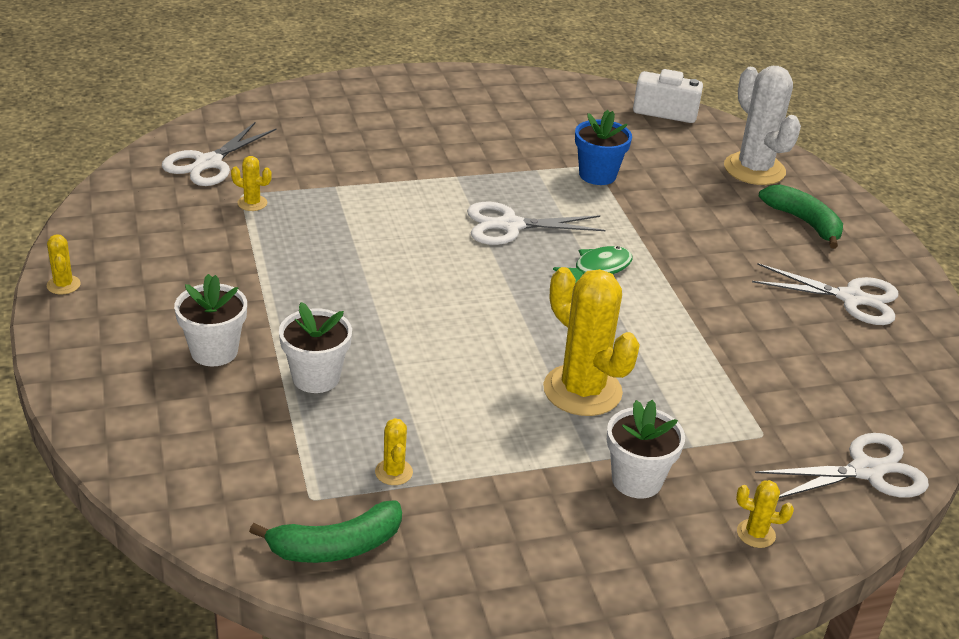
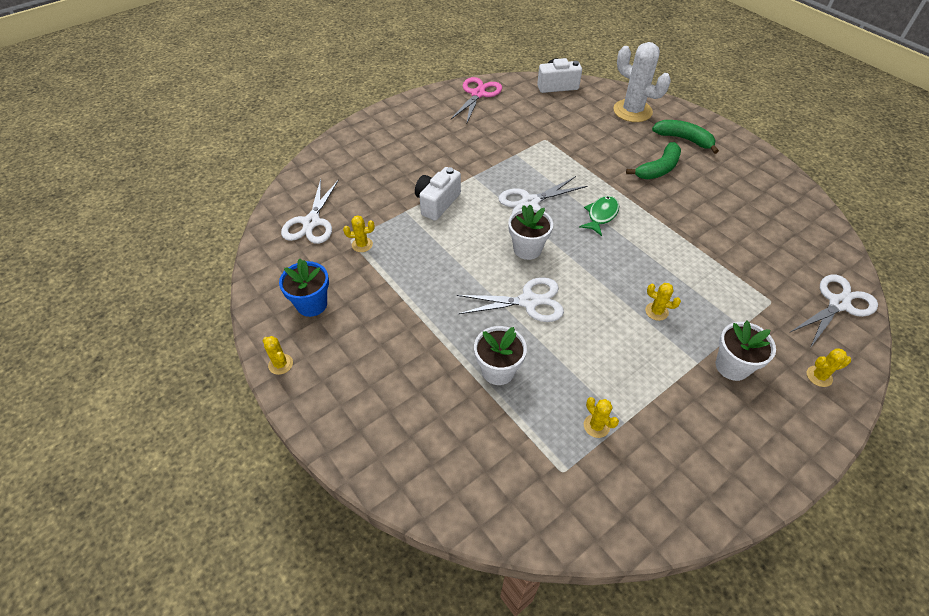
camera: 20 degrees left, 15 degrees up
white flower pot [174,274,247,366] -> white flower pot moved to [508,205,553,260]
green banana [249,500,402,563] -> green banana moved to [626,142,681,179]
yellow cactus [543,267,640,416] -> yellow cactus [645,283,681,321], size x0.44
blue flower pot [575,110,632,185] -> blue flower pot moved to [279,259,329,317]
white scissors [752,263,898,325] -> white scissors moved to [457,277,564,322]
none -> white camera [415,167,461,221]
none -> pink scissors [451,77,502,123]

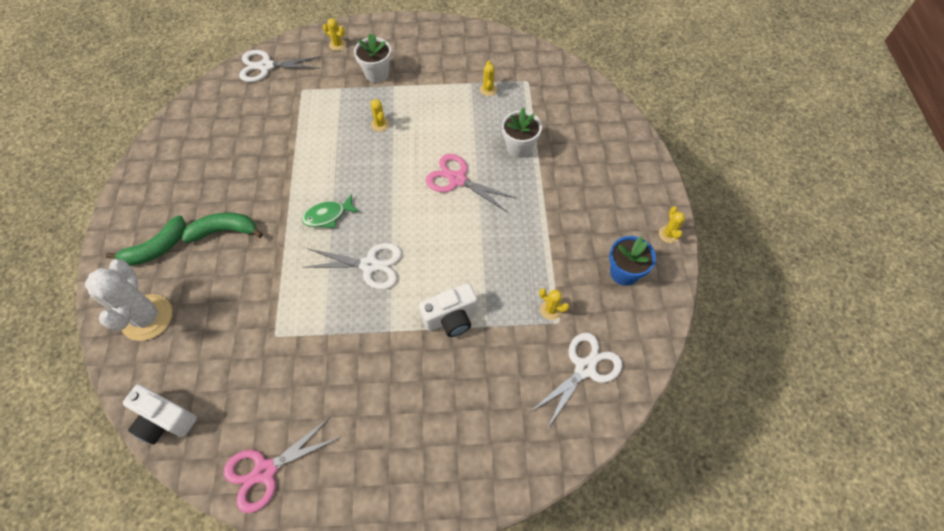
camera: 145 degrees left, 10 degrees up
white scissors [457,277,564,322] -> pink scissors [426,154,516,212]
white flower pot [508,205,553,260] -> none
green banana [652,120,719,154] -> green banana turned 105 degrees counterclockwise [106,215,186,266]

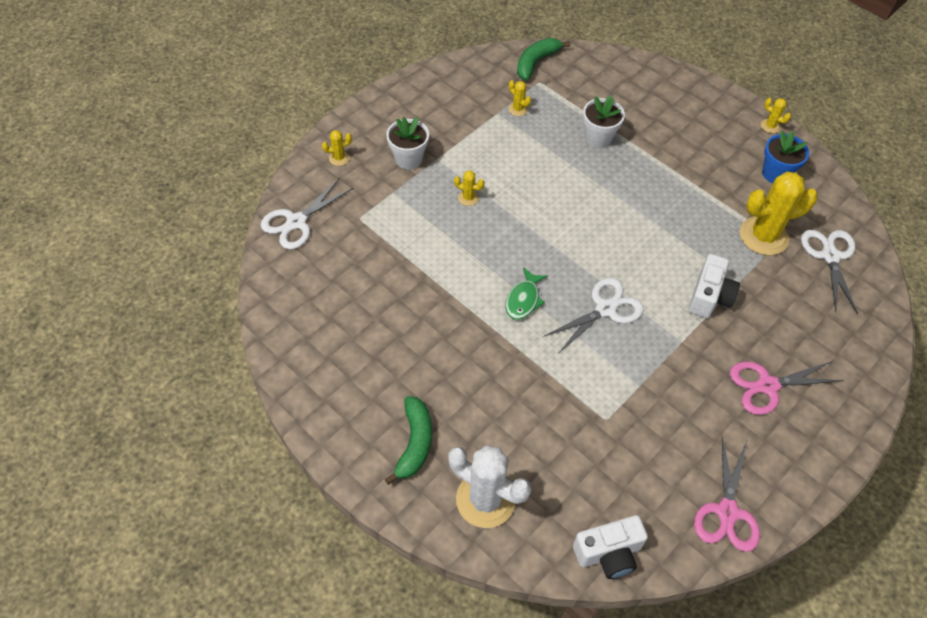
camera: 45 degrees left, 5 degrees down
green banana [182,212,263,243] -> green banana moved to [517,38,570,80]
pink scissors [426,154,516,212] -> pink scissors moved to [730,361,844,415]
yellow cactus [539,288,569,320] -> yellow cactus [740,172,818,255], size x2.29

